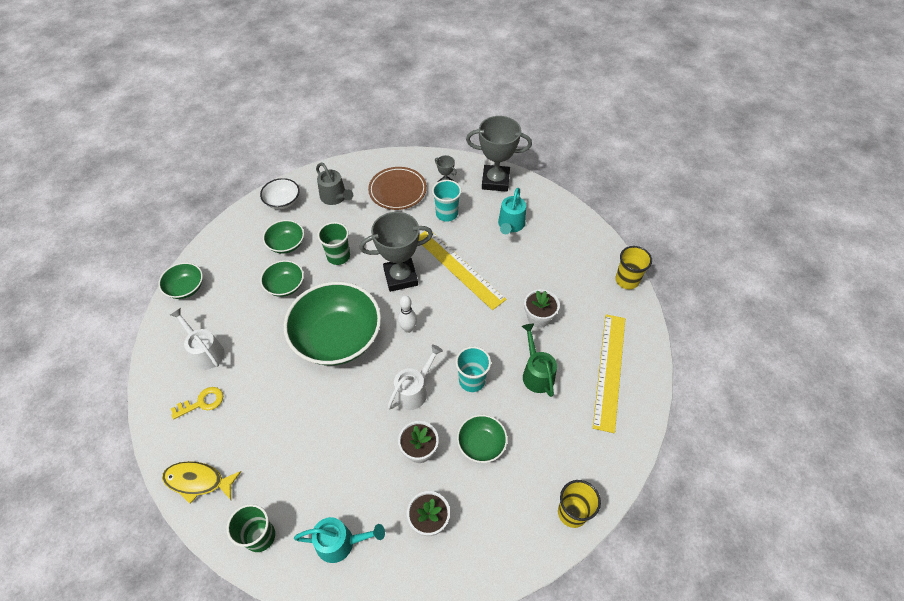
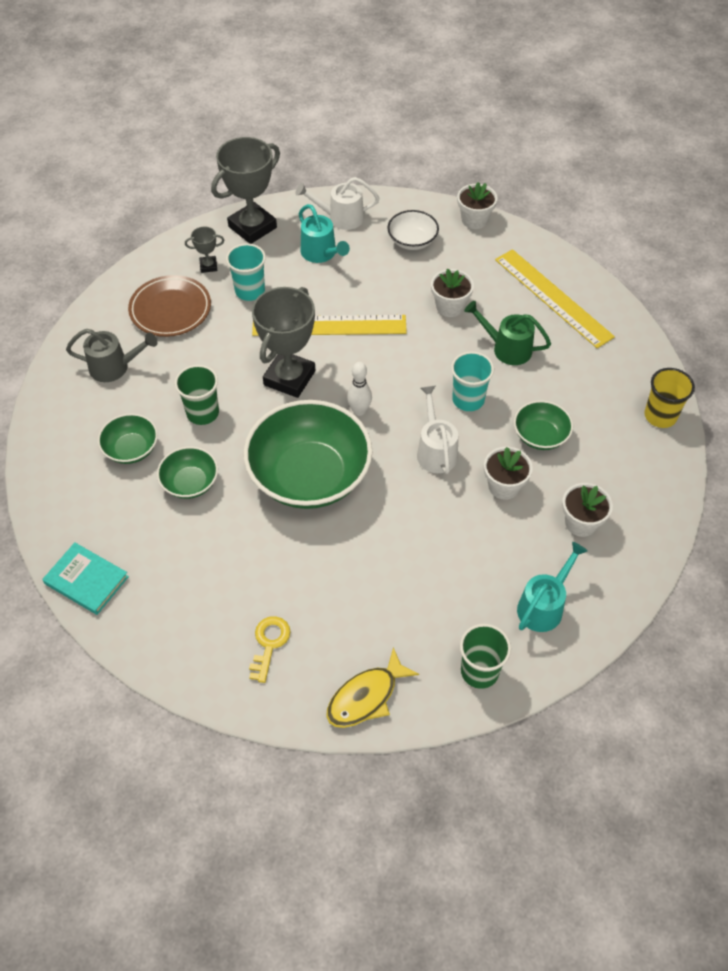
camera: 50 degrees left, 0 degrees up
green bowl [158,262,203,299] -> turquoise book [42,542,129,615]
white watering can [170,308,225,370] -> white watering can moved to [295,177,379,230]
white bowl [260,178,300,209] -> white bowl moved to [387,210,439,250]
yellow cup [615,246,652,289] -> white flower pot [457,182,498,229]

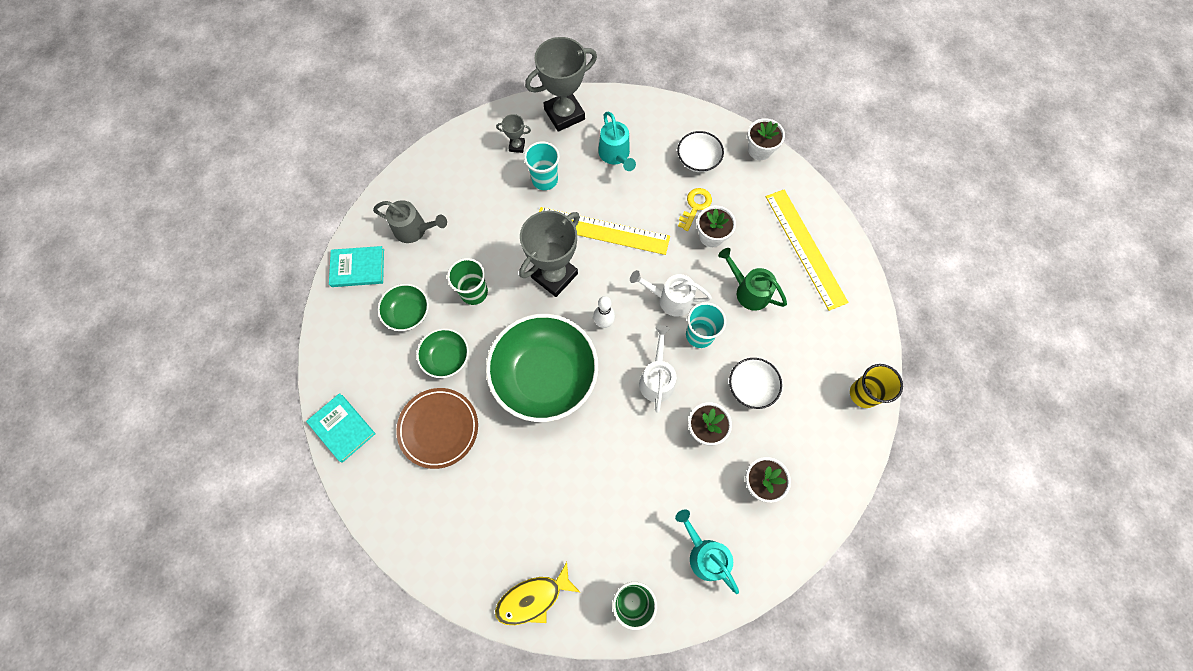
camera: 15 degrees right, 15 degrees up
brown plate [128,275,211,337] -> brown plate moved to [396,388,478,469]
yellow key [249,616,290,683] -> yellow key moved to [678,188,712,231]
white watering can [295,177,379,230] -> white watering can moved to [630,270,712,317]
green bowl [514,400,573,450] -> white bowl [729,358,782,409]
turquoise watering can [517,542,588,632] -> turquoise watering can turned 90 degrees counterclockwise [675,509,739,594]
none -> turquoise book [329,246,384,287]

